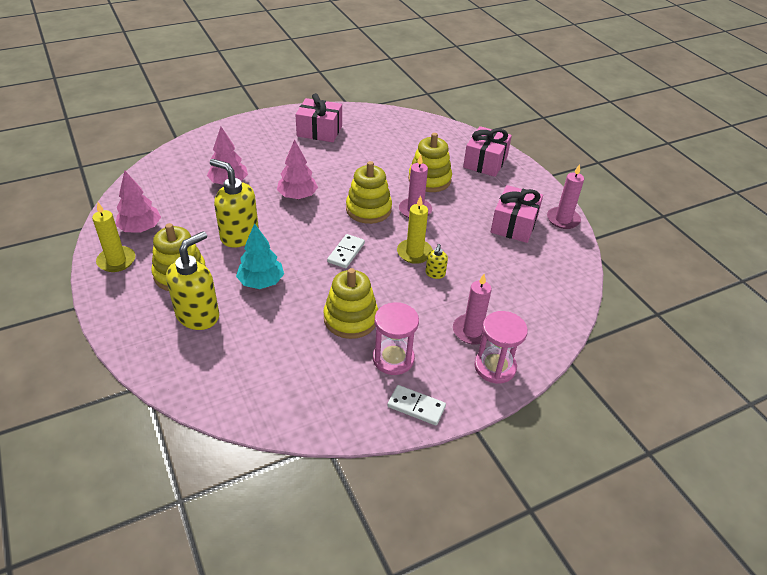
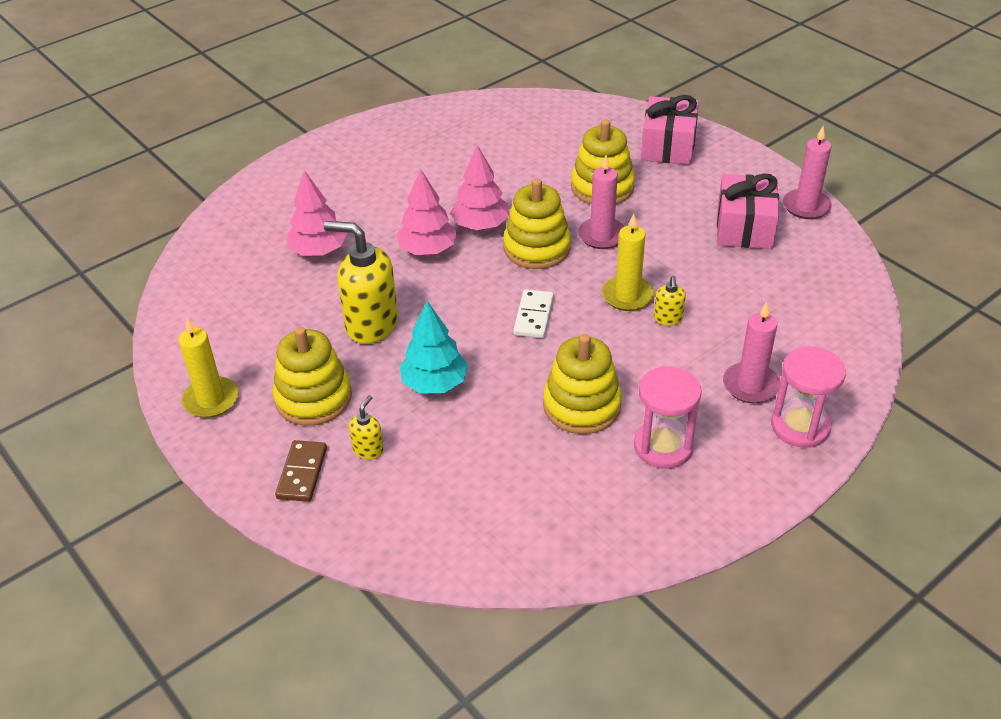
camera: 10 degrees left, 0 degrees up
pink tree [116,171,161,233] -> pink tree moved to [450,145,509,230]
yellow soap dispenser [166,231,219,330] -> yellow soap dispenser [349,395,384,459], size x0.46
pink gift [295,93,342,142] -> none
white domino [387,385,446,425] -> none
none -> brown domino [275,440,327,502]

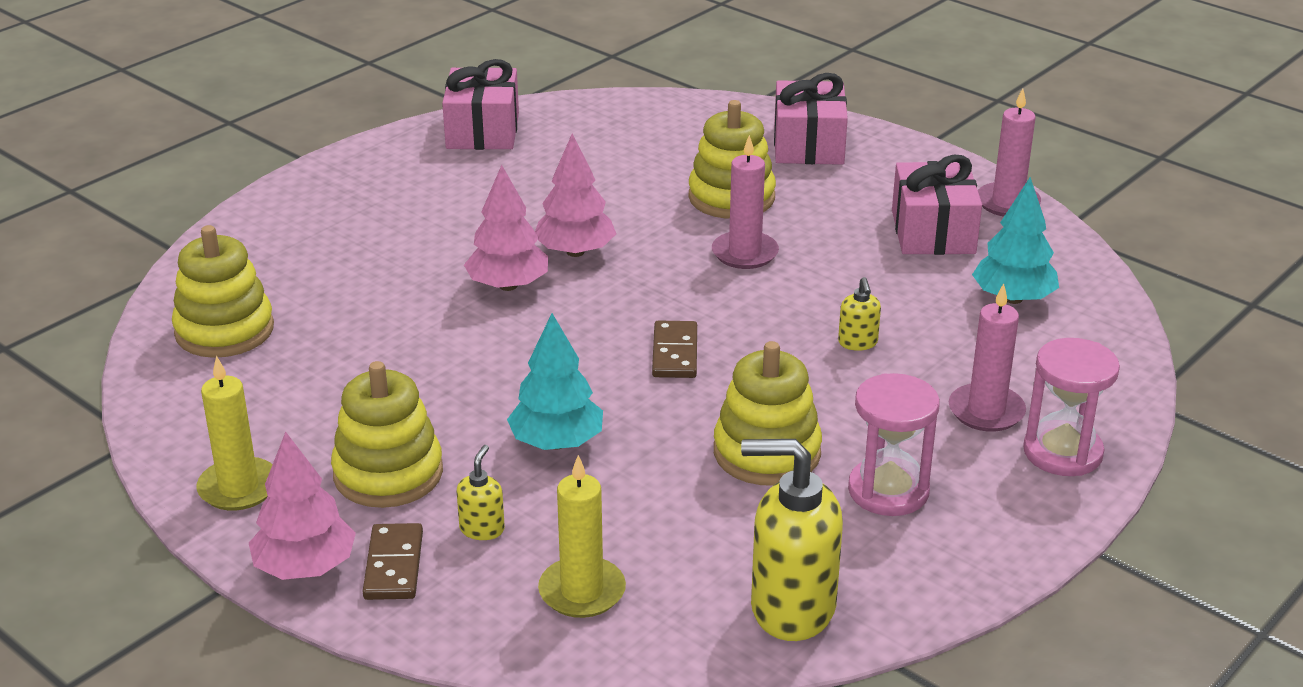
camera: 10 degrees left, 10 degrees down
pink tree [287,170,347,256] -> pink tree moved to [249,432,356,580]
yellow soap dispenser [324,221,398,344] -> yellow soap dispenser moved to [741,439,843,641]
yellow stacking toy [503,179,571,269] -> yellow stacking toy moved to [172,225,274,358]
white domino [513,289,554,338] -> brown domino [652,321,697,378]
yellow candle [602,214,654,311] -> yellow candle moved to [538,455,626,618]
none -> pink gift [442,59,519,150]
none -> turquoise tree [972,177,1059,304]

